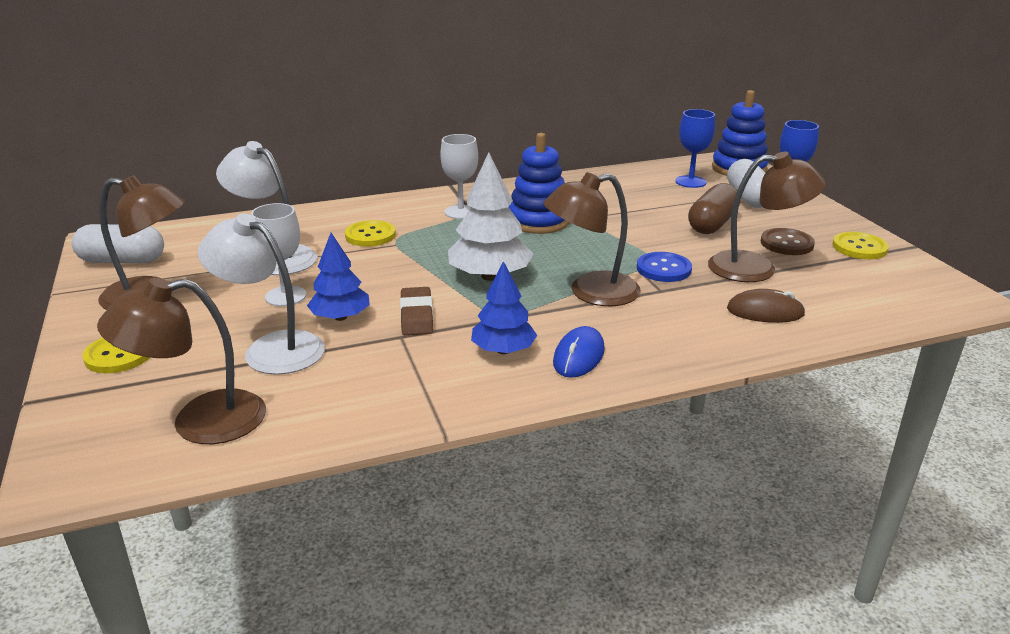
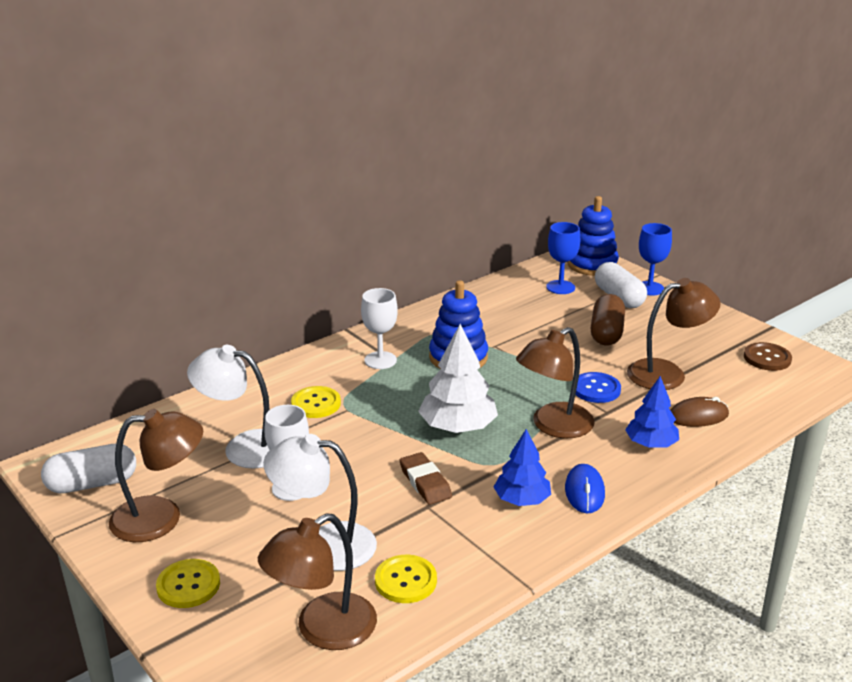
camera: 20 degrees left, 0 degrees up
blue tree [307,233,370,321] -> blue tree moved to [625,376,679,448]
brown button [761,228,815,255] -> brown button moved to [744,342,792,371]
yellow button [832,232,889,259] -> yellow button moved to [375,555,437,603]

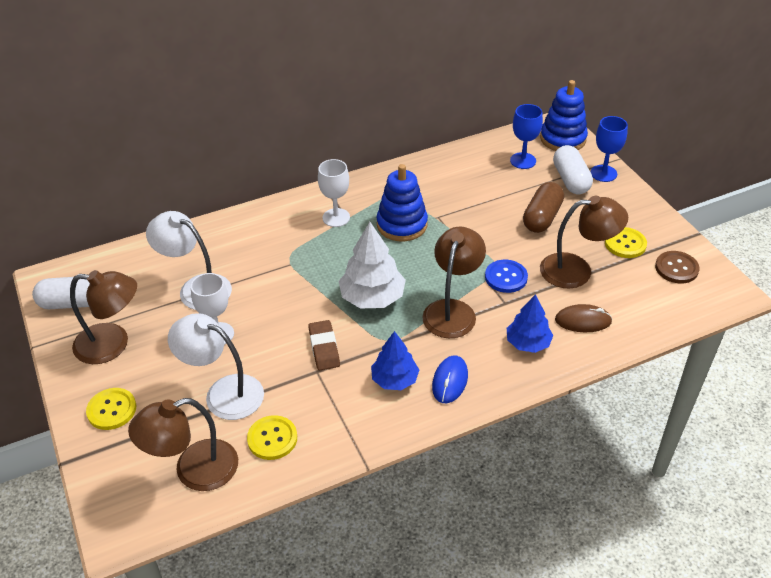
camera: 15 degrees right, 15 degrees up
yellow button [291,386,341,418] -> yellow button moved to [605,227,647,258]
brown lamp [516,327,595,438] -> brown lamp turned 135 degrees clockwise [422,227,486,338]

